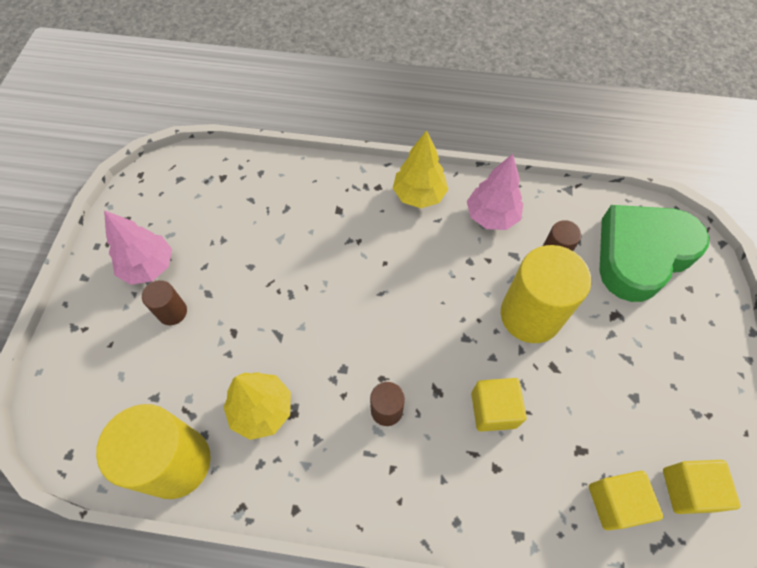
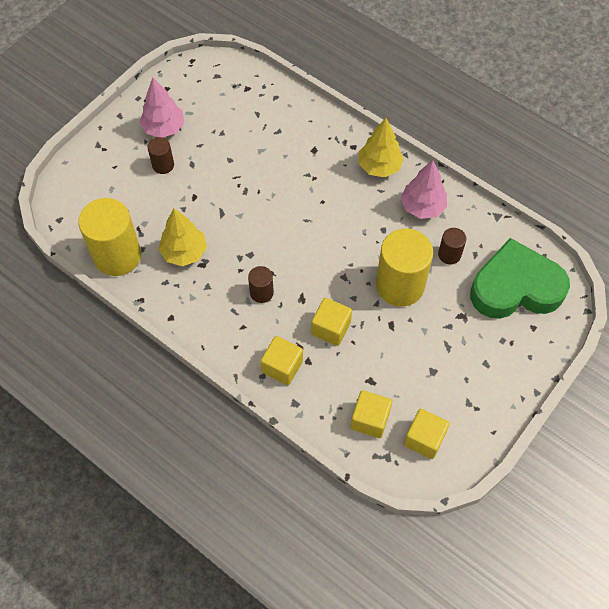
camera: 30 degrees right, 0 degrees up
none -> yellow cube [261,336,303,385]

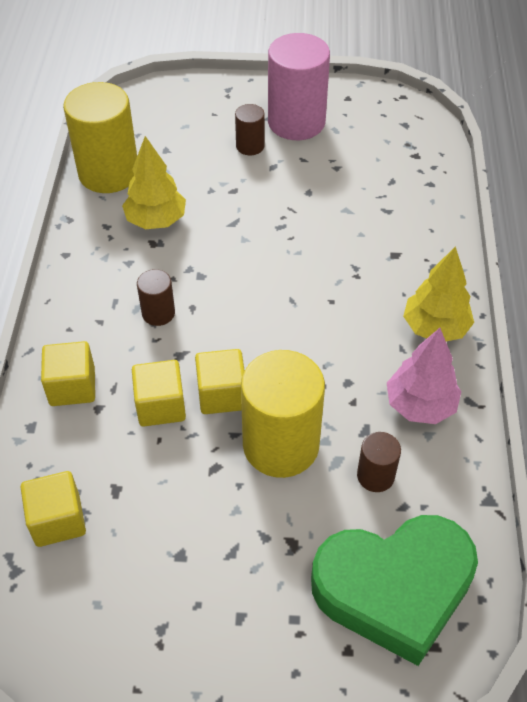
camera: 55 degrees right, 10 degrees down
pink tree [140,78,184,138] -> pink cylinder [268,33,330,140]
yellow cube [404,409,450,459] -> yellow cube moved to [195,349,245,414]
green heart [470,238,570,319] -> green heart turned 120 degrees clockwise [311,515,478,666]

